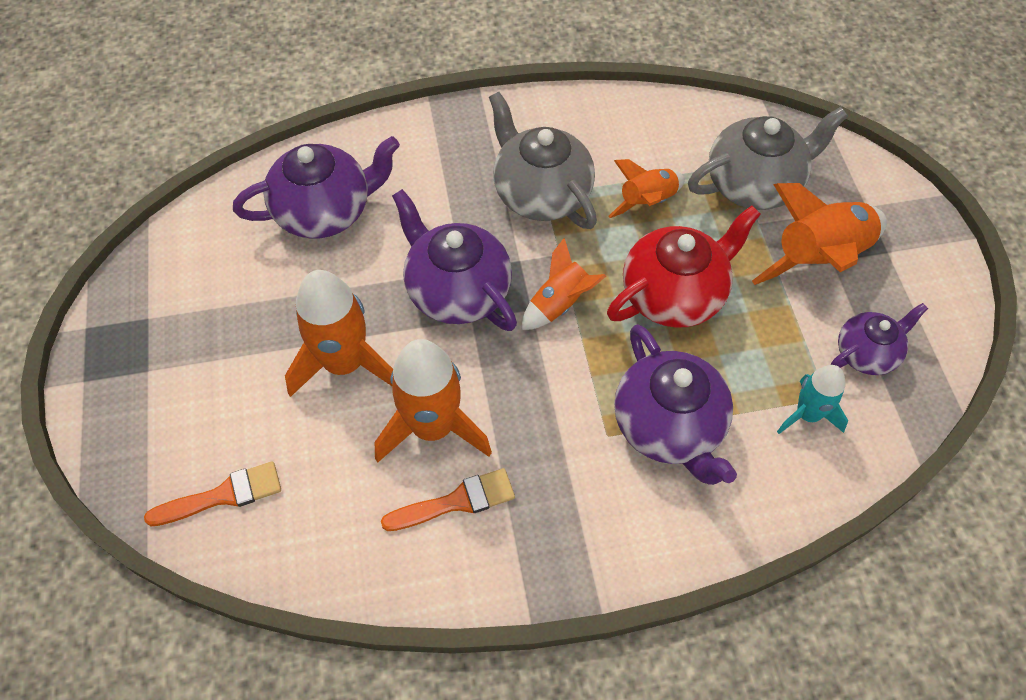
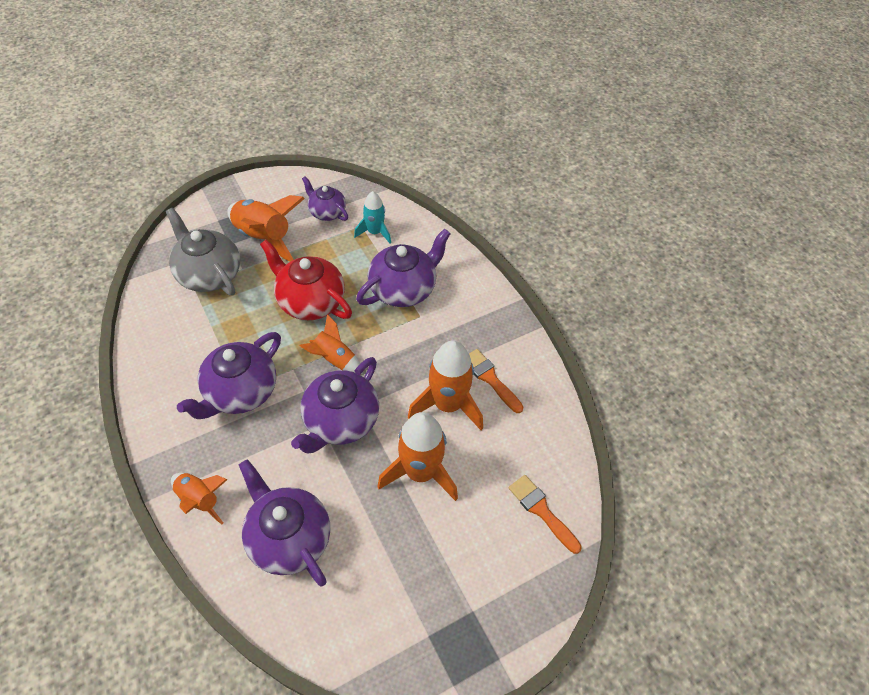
camera: 110 degrees left, 5 degrees down
grey teapot [489,92,597,229] -> purple teapot [177,332,281,419]
orange rocket [608,159,685,218] -> orange rocket moved to [171,473,228,524]

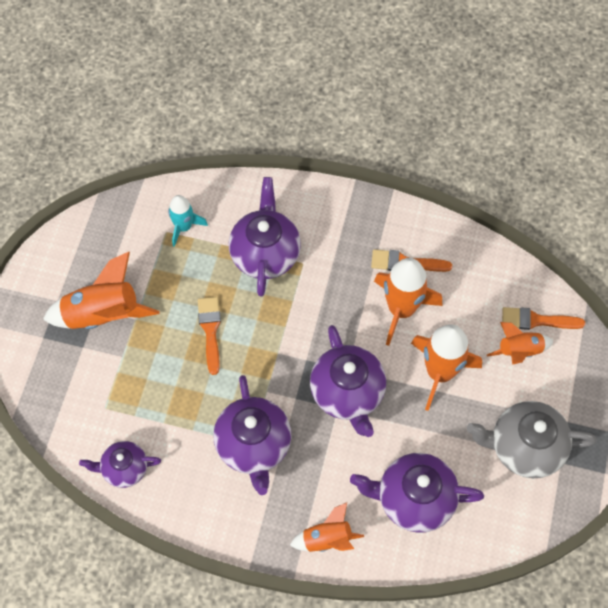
camera: 45 degrees left, 10 degrees up
grey teapot [166,208,240,296] -> grey teapot moved to [467,401,597,478]
red teapot [260,239,352,320] -> orange brush [198,297,221,375]
orange rocket [300,314,363,374] -> orange rocket moved to [487,322,553,365]
purple teapot [302,176,348,221] -> purple teapot moved to [79,441,161,488]

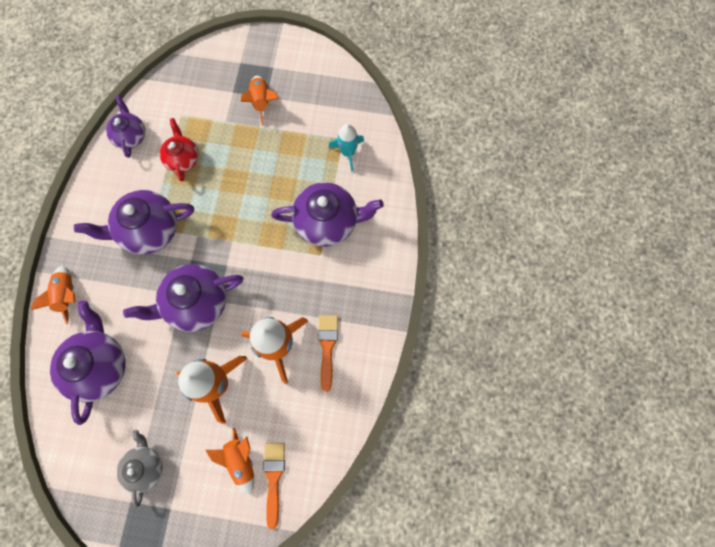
camera: 85 degrees right, 10 degrees up
orange rocket [43,252,159,329] -> orange rocket [240,76,279,126], size x0.59
orange brush [198,297,221,375] -> none
grey teapot [467,401,597,478] -> grey teapot [117,430,162,508], size x0.60
none -> red teapot [160,118,198,182]

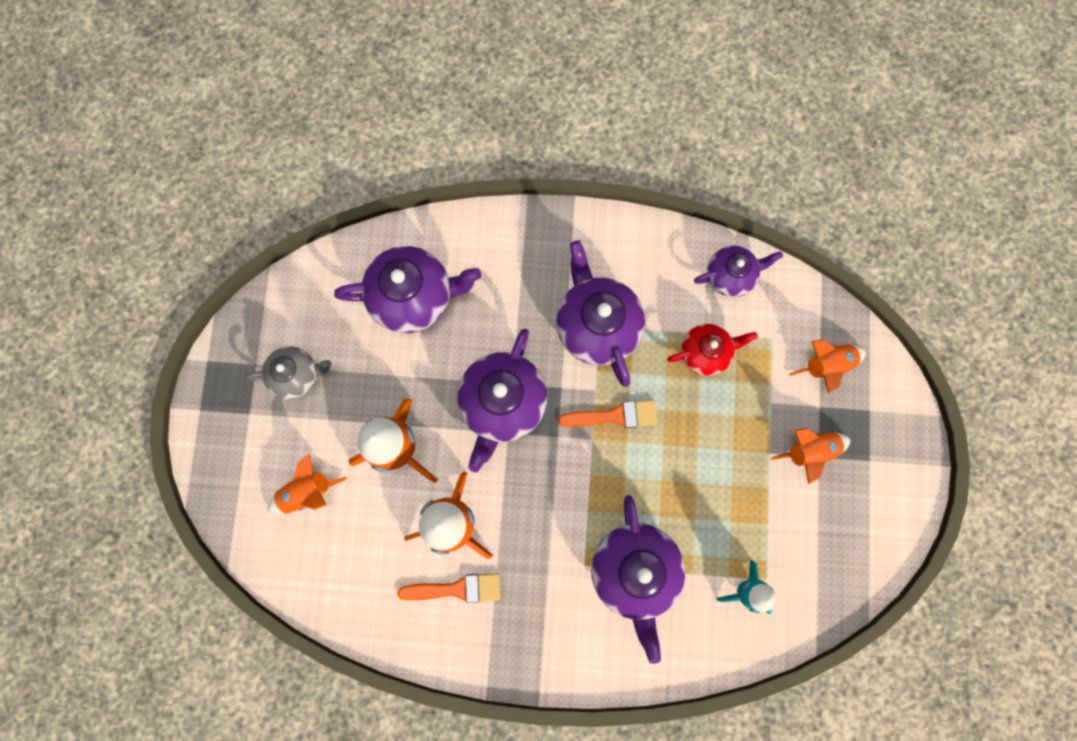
camera: 85 degrees right, 5 degrees up
orange rocket [31,265,75,325] -> orange rocket moved to [789,340,866,393]
purple teapot [123,264,244,332] -> purple teapot turned 135 degrees counterclockwise [457,329,547,472]
orange brush [263,443,285,529] -> orange brush moved to [558,400,658,428]

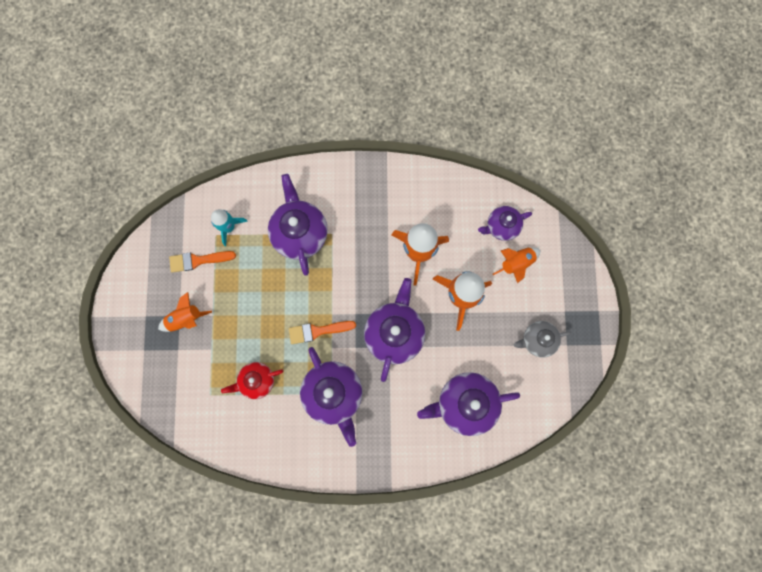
camera: 175 degrees right, 0 degrees up
orange brush [398,573,501,603] -> orange brush moved to [169,251,236,273]
purple teapot [694,246,783,297] -> purple teapot moved to [478,206,532,241]
orange rocket [789,340,866,393] -> none

